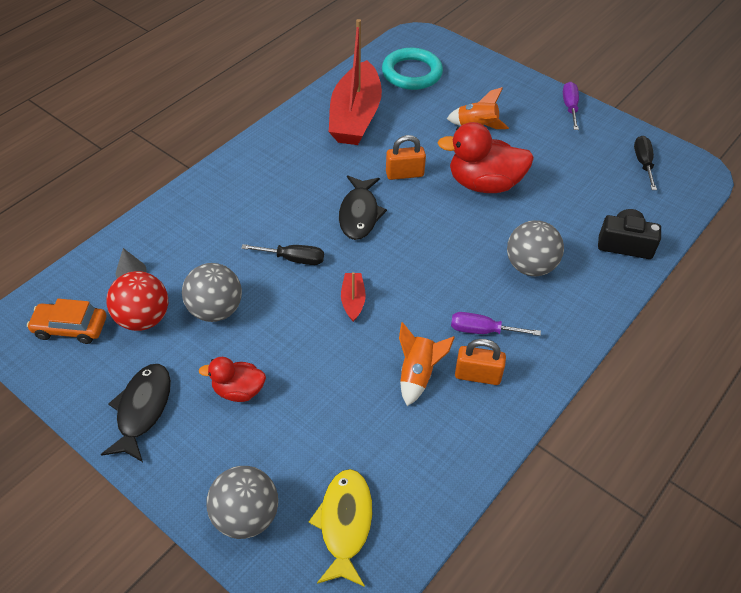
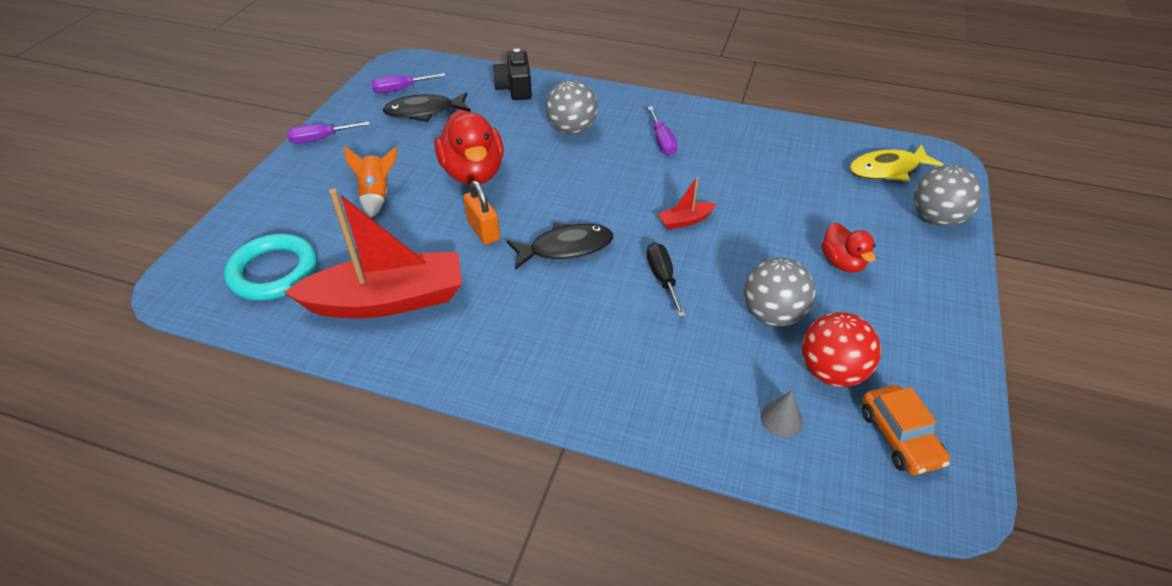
camera: 110 degrees left, 5 degrees down
black fish [101,364,171,462] -> black fish moved to [383,92,471,122]
orange rocket [399,322,455,406] -> none
orange padlock [455,339,506,385] -> none
black screwdriver [634,136,657,190] -> purple screwdriver [371,73,445,93]

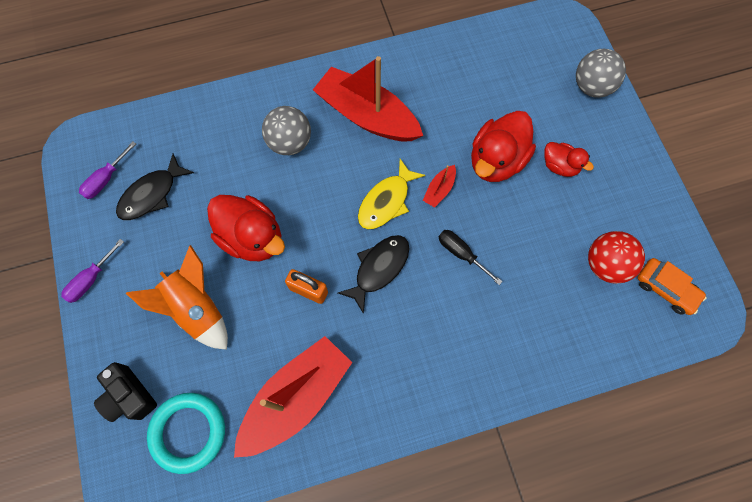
camera: 35 degrees left, 25 degrees up
orange rocket [344,146,397,218] -> orange rocket [126,245,228,350], size x1.54
black camera [493,48,532,100] -> black camera moved to [94,362,157,422]
purple screwdriver [647,107,677,156] -> red boat [313,56,423,141]
grey ball [744,257,815,327] -> none
grey cone [760,390,803,437] -> none
yellow fish [850,144,944,182] -> yellow fish moved to [358,159,425,229]
none -> red duck [471,111,536,182]

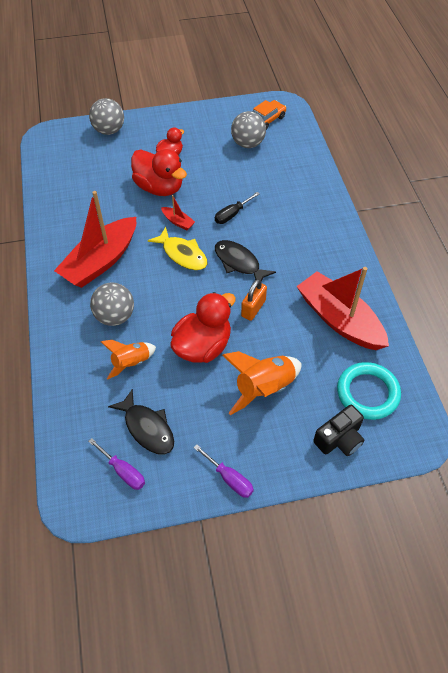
camera: 85 degrees left, 15 degrees down
red ball [588,231,645,284] -> grey ball [231,111,266,148]
none -> orange rocket [101,340,156,379]

